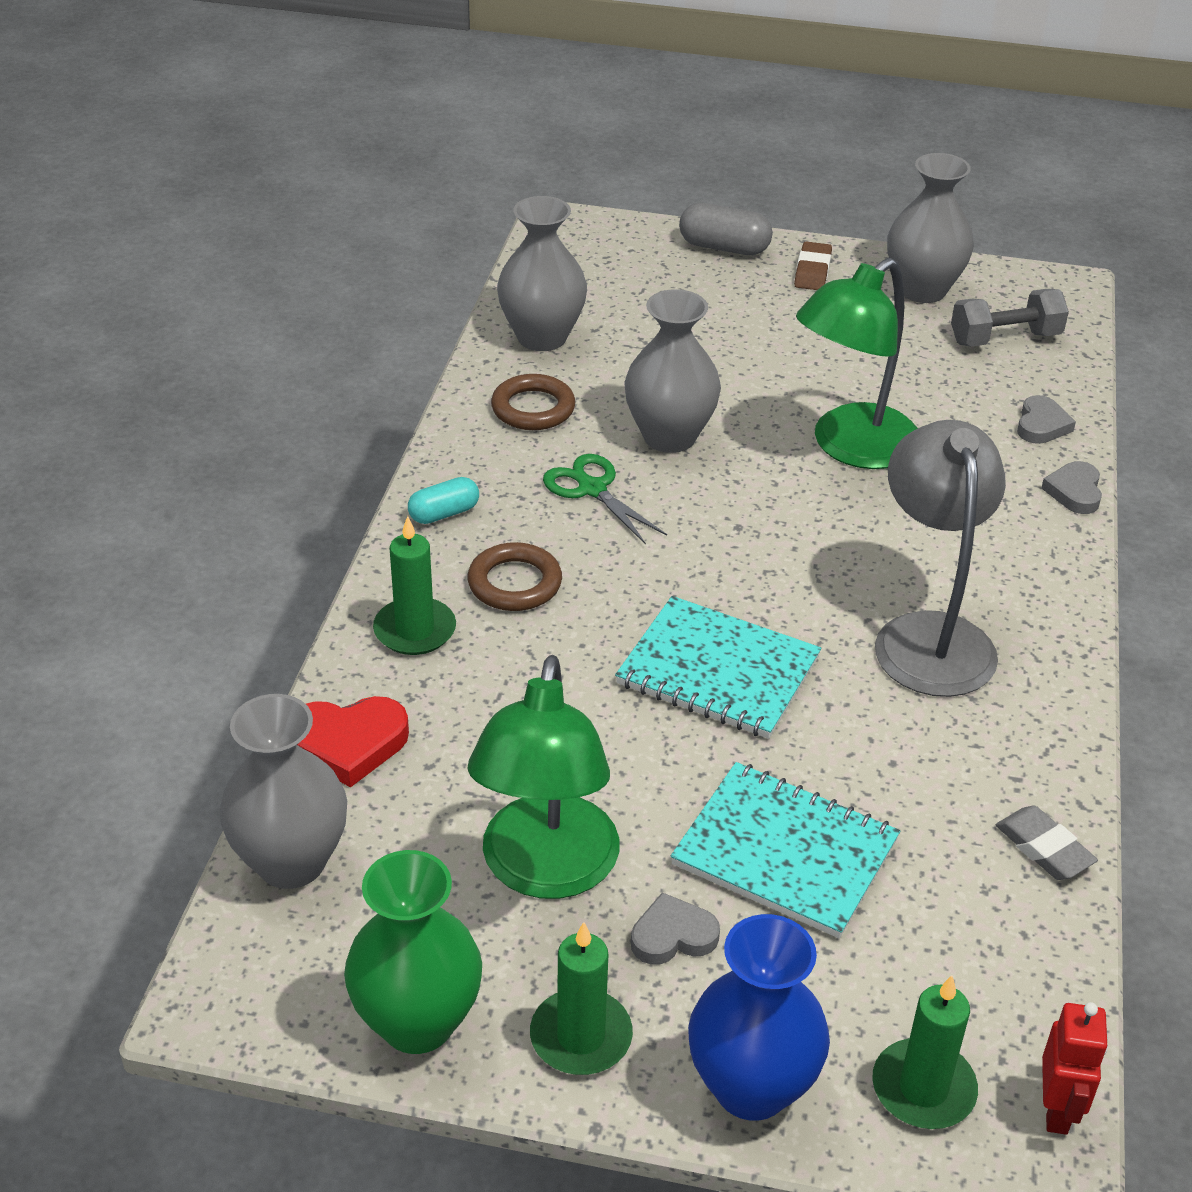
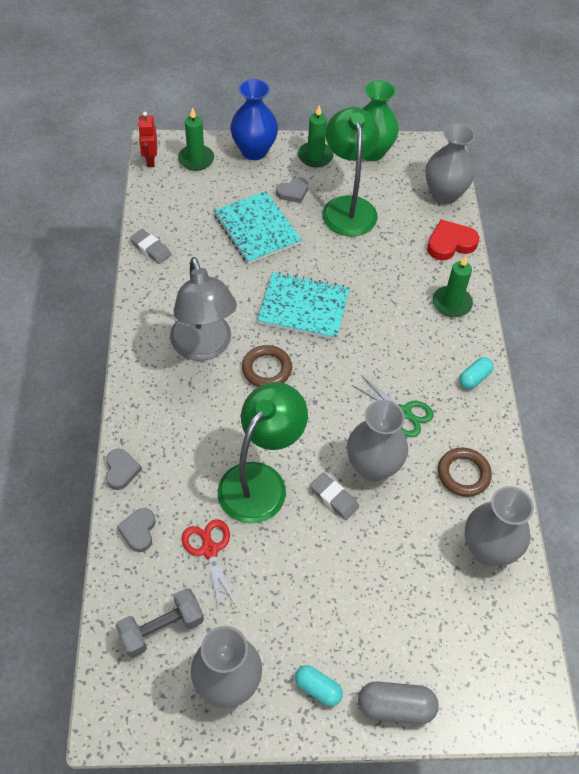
camera: 165 degrees right, 15 degrees up
brown ring [468,542,562,611] -> brown ring moved to [242,345,292,387]
turquoise notebook [671,762,900,938] -> turquoise notebook turned 45 degrees clockwise [214,191,302,264]
brown eraser [794,242,832,290] -> turquoise capsule [295,665,343,706]
none -> red scissors [182,519,237,609]
none -> grey eraser [310,472,359,520]

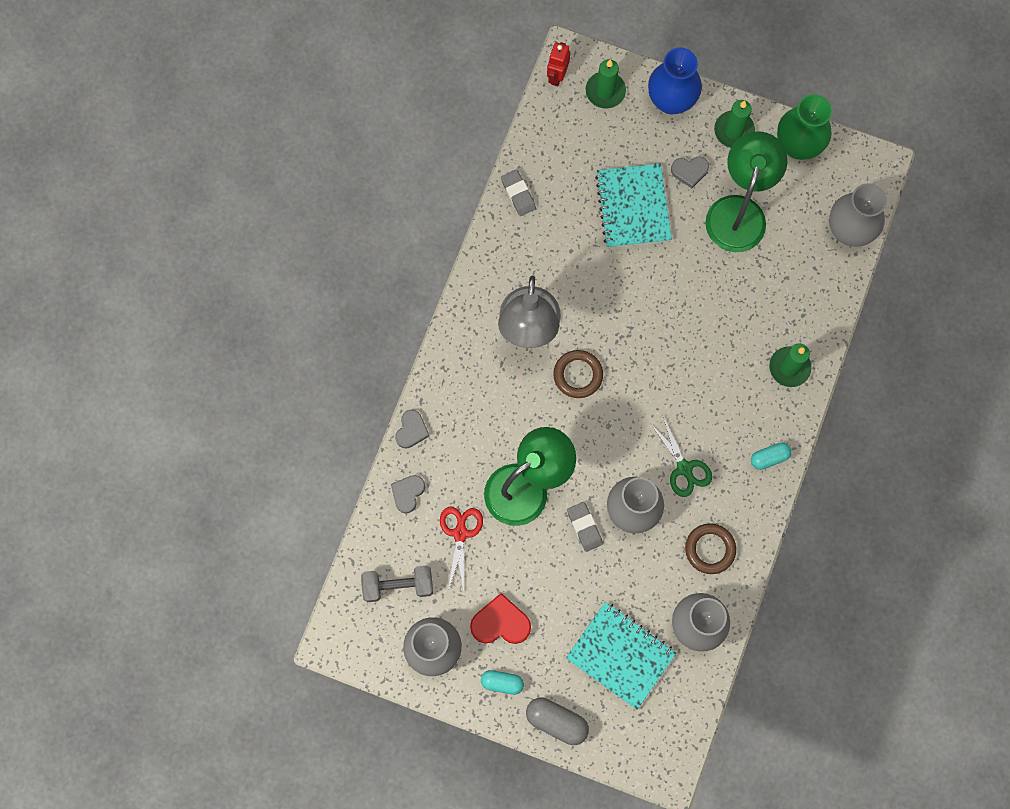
camera: 25 degrees right, 20 degrees up
turquoise notebook [257,272,350,340] -> turquoise notebook moved to [566,602,676,710]
turquoise capsule [295,665,343,706] -> turquoise capsule turned 45 degrees counterclockwise [481,670,524,695]
red heart [427,220,479,261] -> red heart moved to [470,593,531,644]

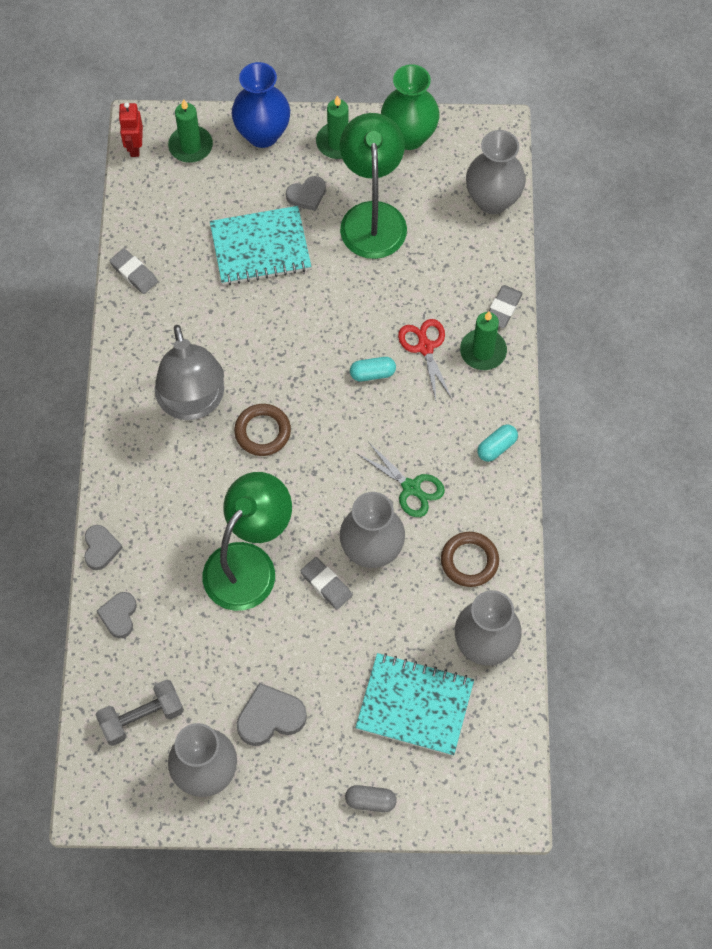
camera: 20 degrees left, 10 degrees down
red scissors [440,506,483,591] -> red scissors moved to [398,319,452,401]
red heart [470,593,531,644] -> grey heart [237,683,307,746]
turquoise capsule [481,670,524,695] -> turquoise capsule moved to [350,357,396,381]
grey capsule [526,698,589,745] -> grey capsule [345,785,397,812], size x0.66
turquoise notebook [595,163,672,248] -> turquoise notebook turned 75 degrees counterclockwise [210,206,311,285]
none -> grey eraser [489,285,523,328]

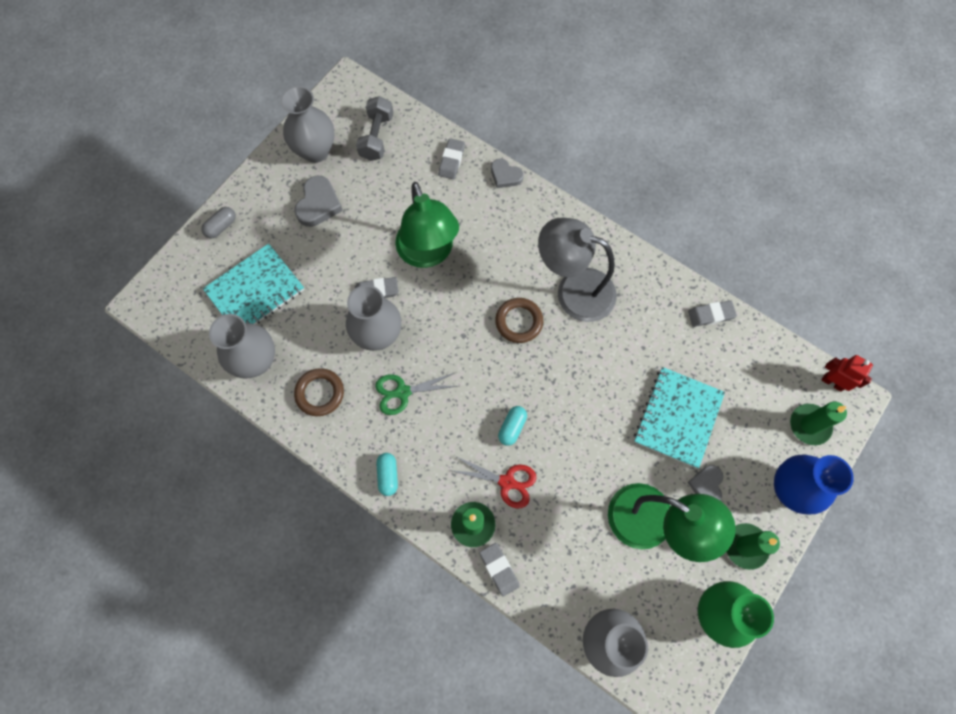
camera: 125 degrees right, 5 degrees up
grey heart [97,592,137,638] -> grey eraser [438,138,465,179]

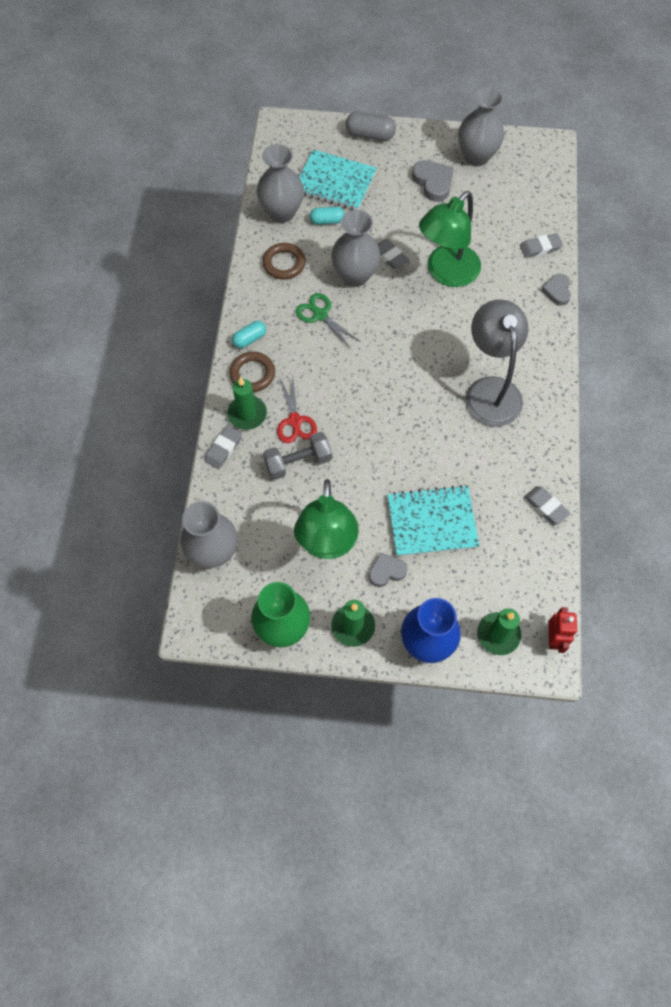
camera: 60 degrees right, 5 degrees down
grey capsule [201,207,236,238] -> grey capsule [345,112,396,141], size x1.52
grey heart [294,176,343,227] -> grey heart turned 105 degrees counterclockwise [412,160,454,202]
grey dumbbell [356,96,393,161] -> grey dumbbell moved to [263,432,332,480]
brown ring [495,298,543,343] -> brown ring moved to [230,352,275,392]
turquoise capsule [498,406,527,446] -> turquoise capsule moved to [310,207,345,225]

